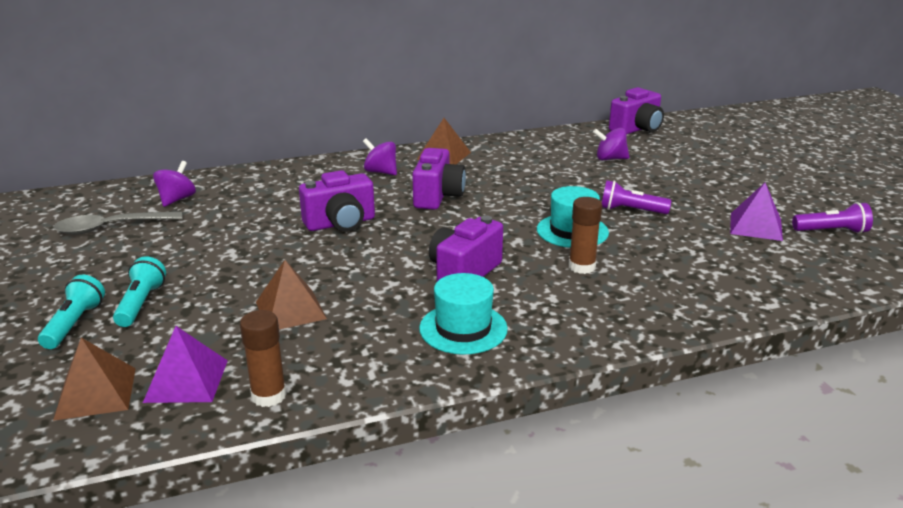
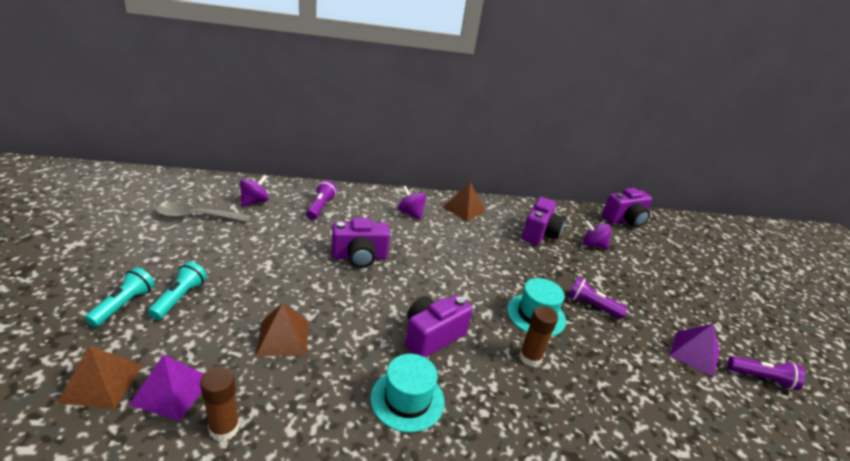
camera: 10 degrees right, 5 degrees up
purple camera [412,148,466,210] -> purple camera moved to [522,197,565,245]
none -> purple flashlight [306,180,337,220]

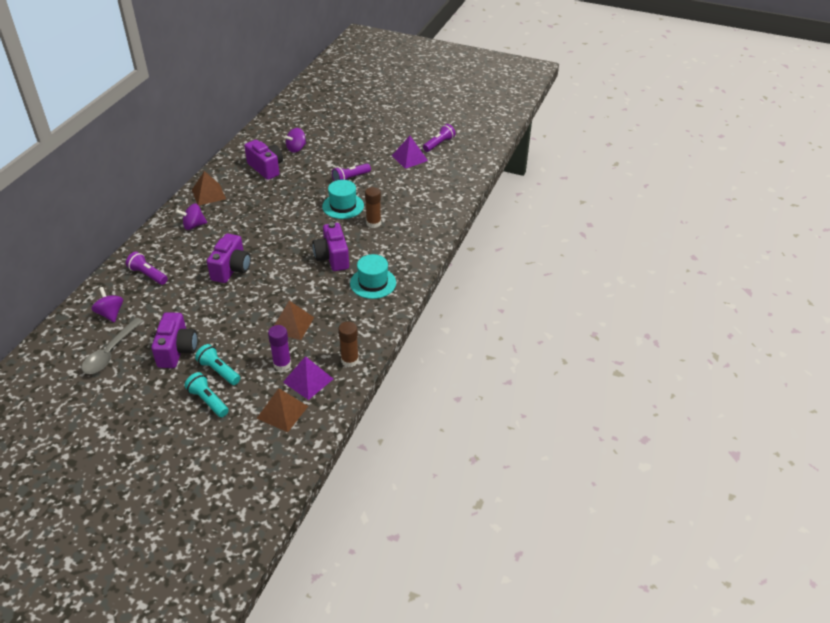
camera: 60 degrees left, 10 degrees up
purple camera [602,188,652,227] -> purple camera moved to [151,312,198,368]
none -> purple glue stick [268,325,291,371]

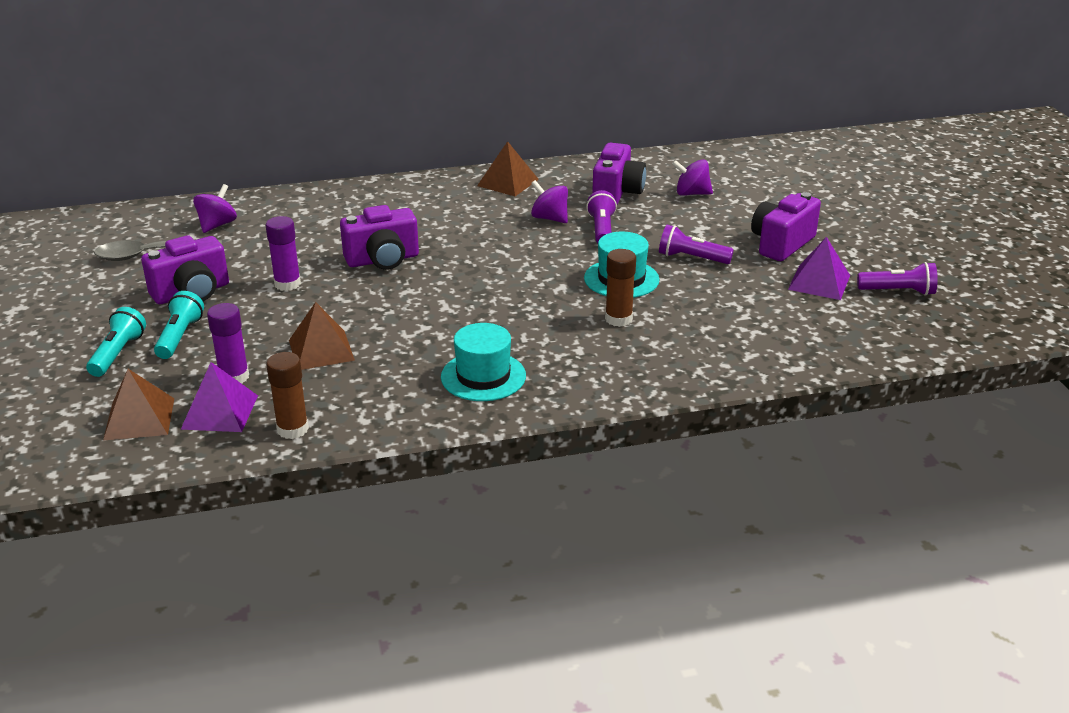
camera: 55 degrees right, 10 degrees down
purple flashlight [126,252,168,285] -> purple flashlight moved to [586,190,617,243]
purple spinning top [176,203,207,230] -> purple spinning top moved to [531,180,568,223]
purple camera [313,222,349,271] -> purple camera moved to [751,192,821,261]
none -> purple glue stick [266,216,301,291]

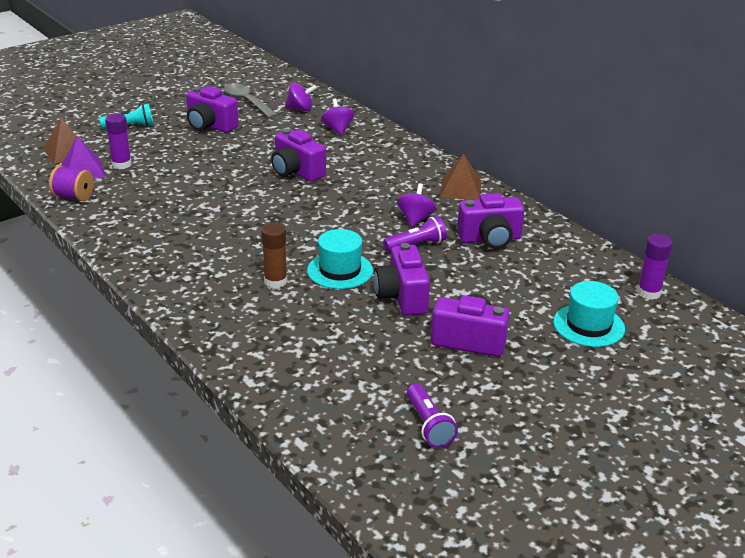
camera: 65 degrees right, 0 degrees up
turquoise flashlight [154,291,204,359] -> none
purple glue stick [266,216,301,291] -> purple glue stick moved to [637,234,673,300]
brown glue stick [266,352,309,439] -> purple spool [49,166,94,201]
brown pyramid [289,302,355,370] -> none
turquoise hat [441,323,526,401] -> turquoise hat moved to [553,281,625,347]
purple flashlight [659,225,734,264] -> purple camera [374,243,430,316]
purple spinning top [672,159,713,196] -> purple spinning top moved to [321,99,354,135]
purple pyramid [788,237,850,300] -> none

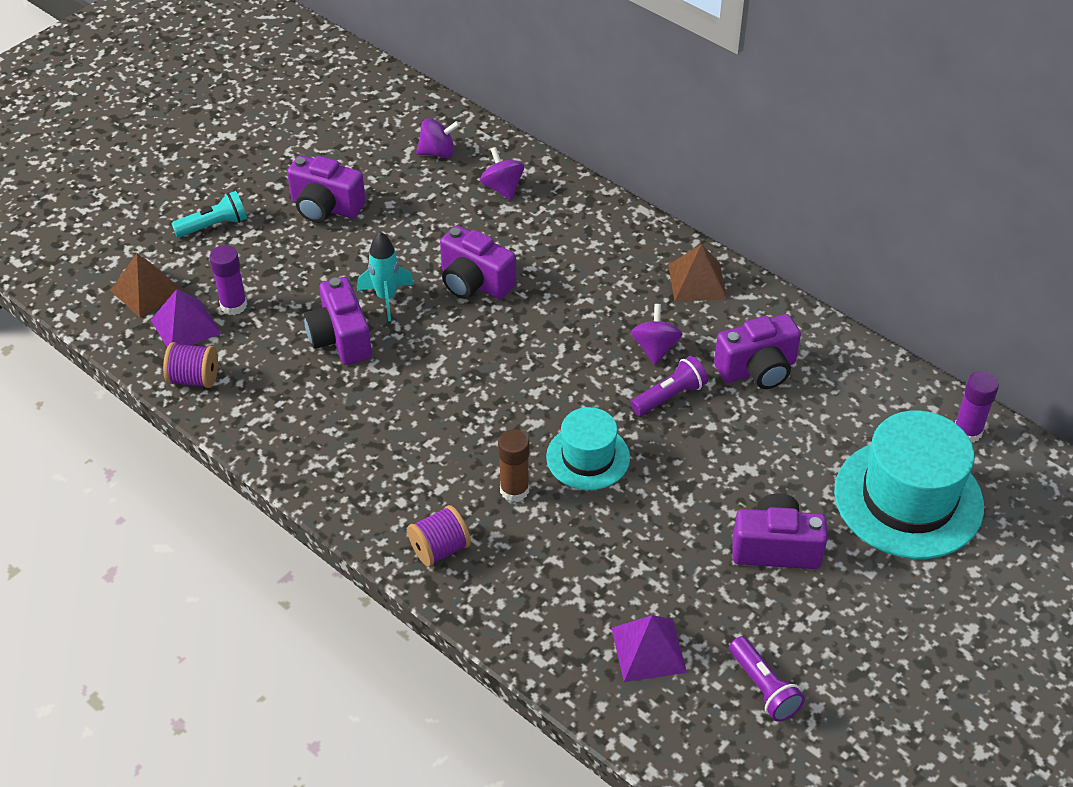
camera: 10 degrees left, 15 degrees up
grey spoon [224,83,278,118] -> none
purple camera [374,243,430,316] -> purple camera moved to [304,277,372,365]
turquoise hat [553,281,625,347] -> turquoise hat [834,411,984,559], size x1.73
none -> turquoise rocket [357,232,414,321]
none -> purple spool [407,505,471,567]
none -> purple pyramid [611,615,687,682]

